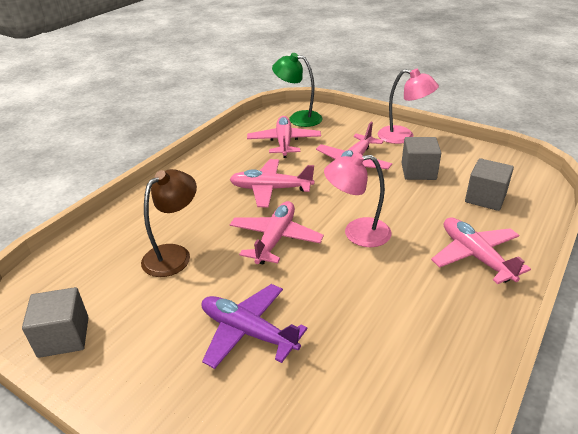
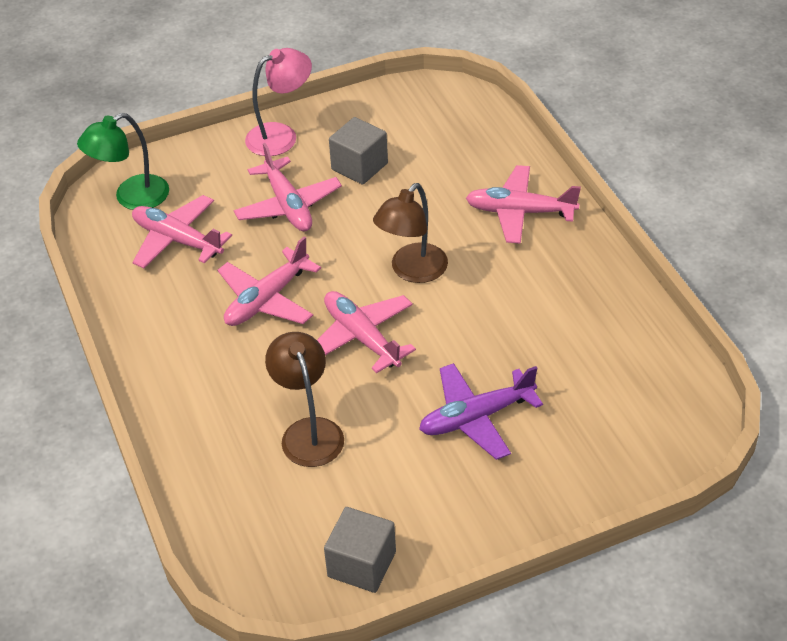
camera: 55 degrees left, 10 degrees up
pink lamp [324,152,392,247] -> brown lamp [373,183,448,283]
grey cube [465,158,514,211] -> none

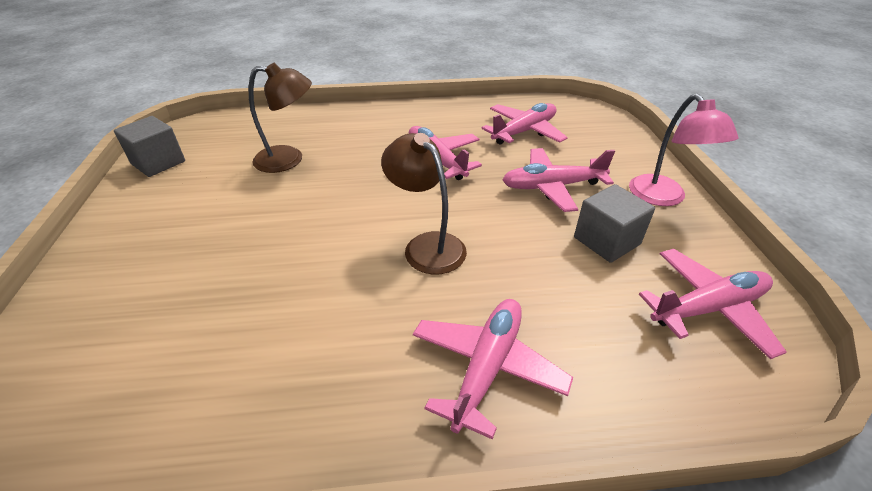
camera: 105 degrees right, 5 degrees down
green lamp [77,113,169,210] -> none
pink plane [317,291,416,374] -> pink plane moved to [639,249,787,359]
purple plane [419,363,543,460] -> none

